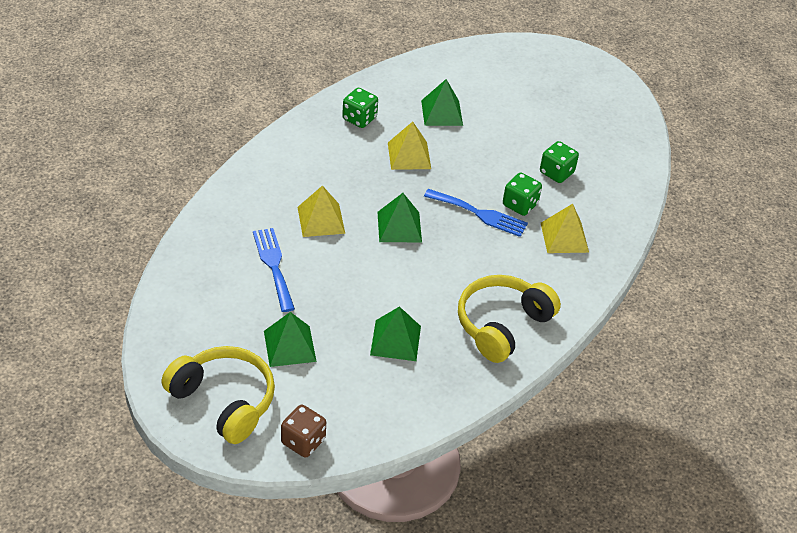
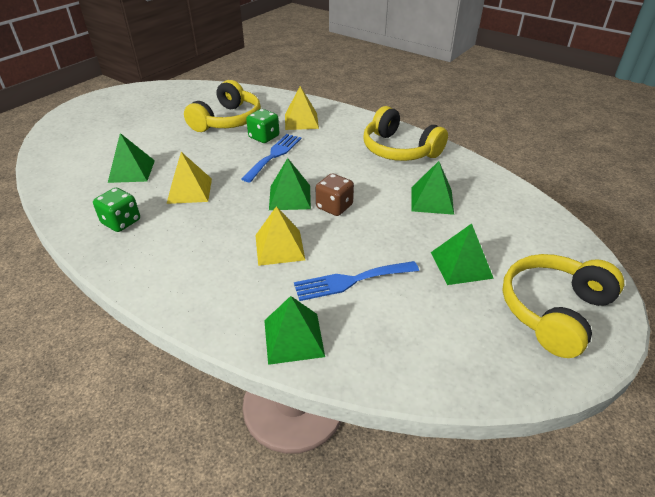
camera: 85 degrees left, 5 degrees down
brown dice [281,405,326,458] -> brown dice moved to [316,173,354,216]
green dice [540,141,579,183] -> yellow headphones [184,80,261,132]
none -> green pyramid [264,296,325,365]

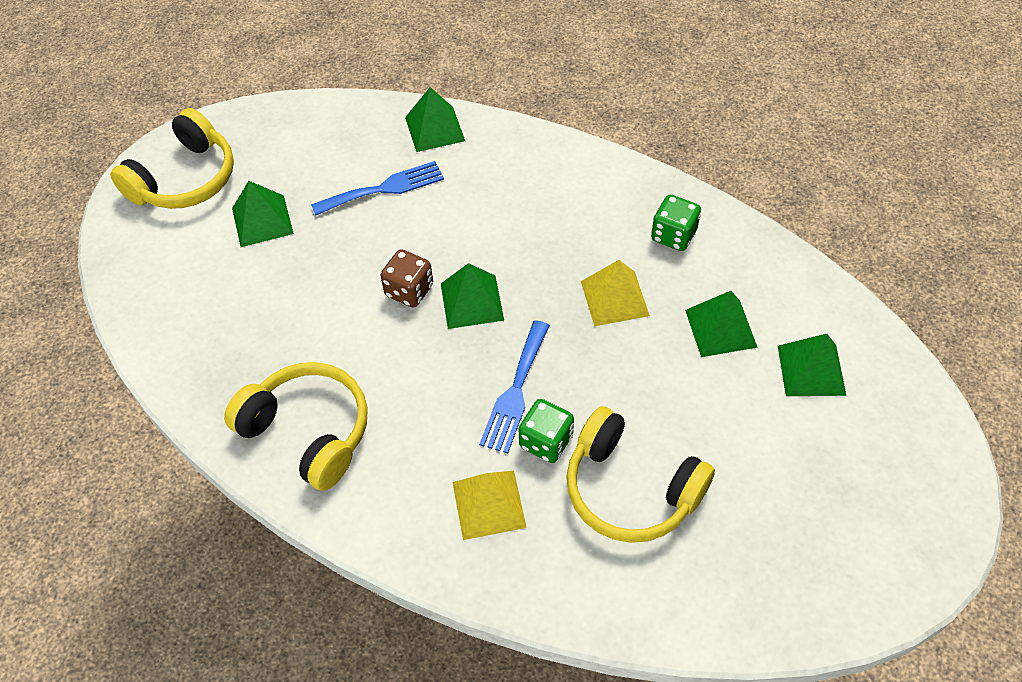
camera: 175 degrees right, 15 degrees up
yellow headphones [184,80,261,132] -> yellow headphones turned 75 degrees counterclockwise [566,406,715,543]
yellow pyramid [255,206,305,266] -> none
green pyramid [411,161,454,215] -> green pyramid moved to [778,334,846,396]

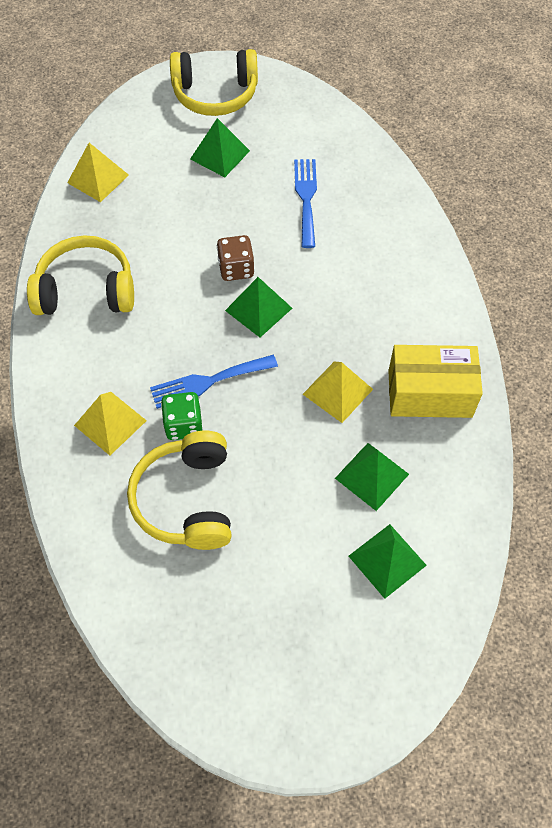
camera: 50 degrees right, 5 degrees up
yellow headphones [224,362,368,491] -> yellow headphones turned 90 degrees counterclockwise [27,235,134,315]
blue fork [311,161,444,216] -> blue fork turned 120 degrees counterclockwise [294,159,317,248]
green pyramid [405,87,465,152] -> none
green dice [651,195,701,251] -> yellow box [388,345,483,418]
none -> yellow pyramid [67,143,129,202]

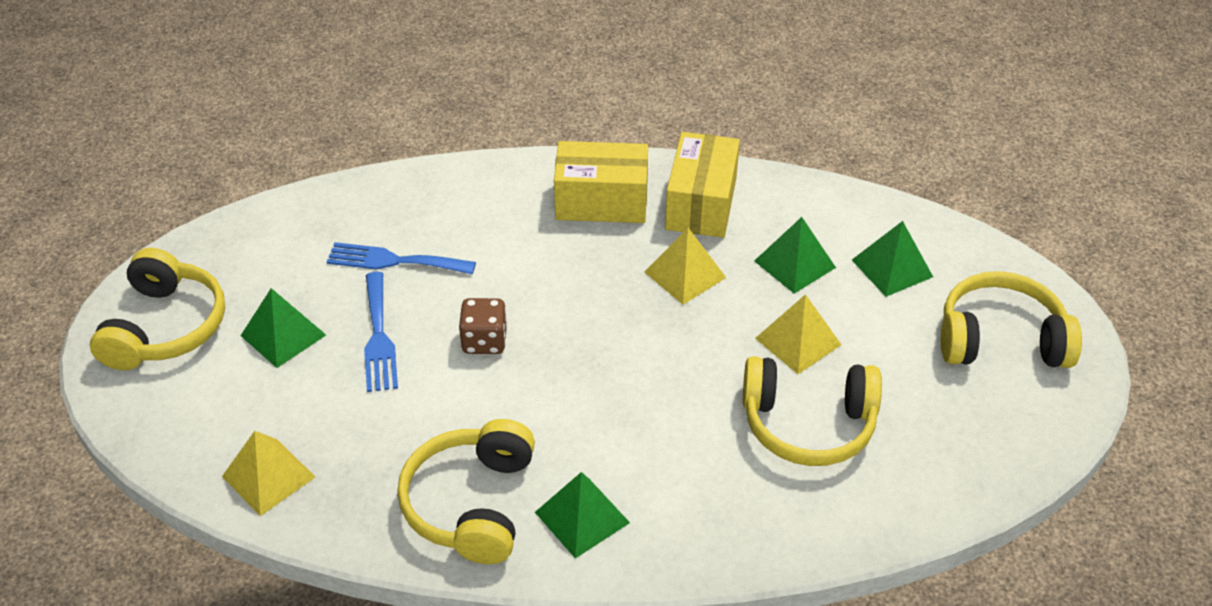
camera: 80 degrees left, 15 degrees down
yellow pyramid [74,392,147,455] -> yellow pyramid moved to [755,294,841,374]
blue fork [150,355,278,409] -> blue fork moved to [364,272,398,392]
green dice [161,392,203,440] -> none
green pyramid [225,277,292,337] -> green pyramid moved to [535,472,630,559]
none -> yellow box [554,141,648,223]
none -> yellow headphones [941,271,1082,368]

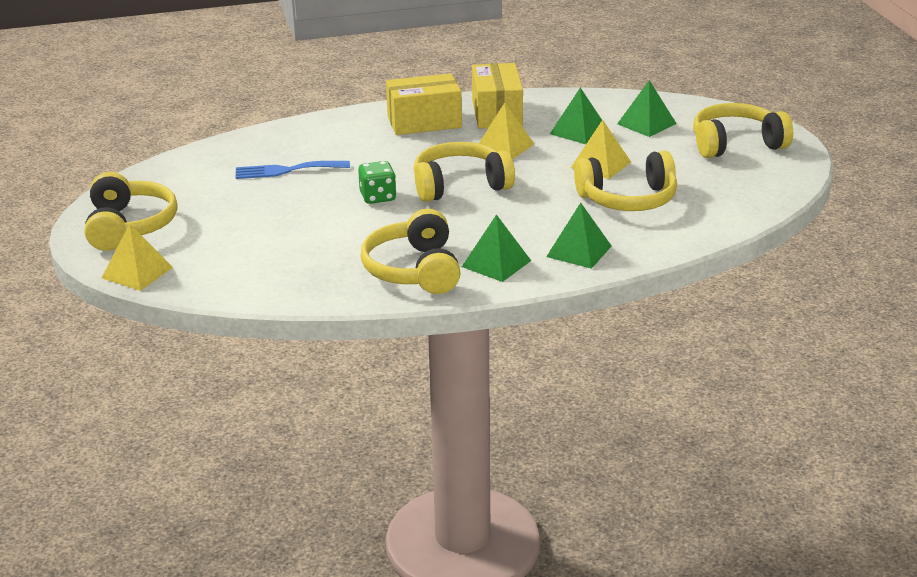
camera: 15 degrees left, 15 degrees down
yellow pyramid [222,431,315,516] -> yellow pyramid moved to [102,224,173,291]
green pyramid [241,288,326,368] -> green pyramid moved to [546,203,611,269]
blue fork [364,272,398,392] -> none
brown dice [459,298,507,354] -> green dice [358,161,396,204]
none -> yellow headphones [414,142,515,202]

